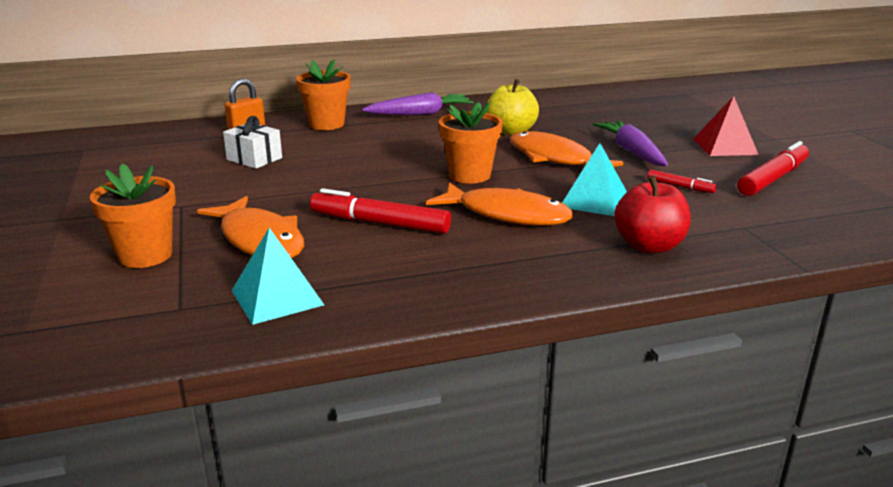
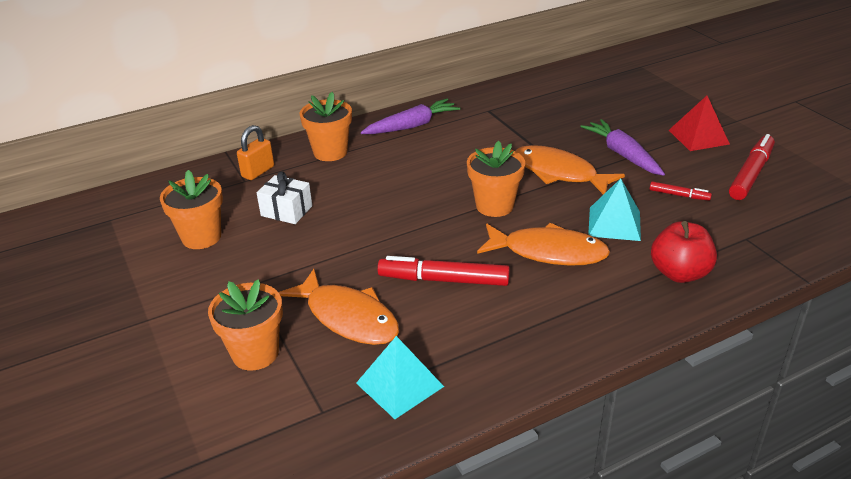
camera: 10 degrees left, 10 degrees up
yellow apple [486,79,539,136] -> none
none -> orange flower pot [160,170,223,249]

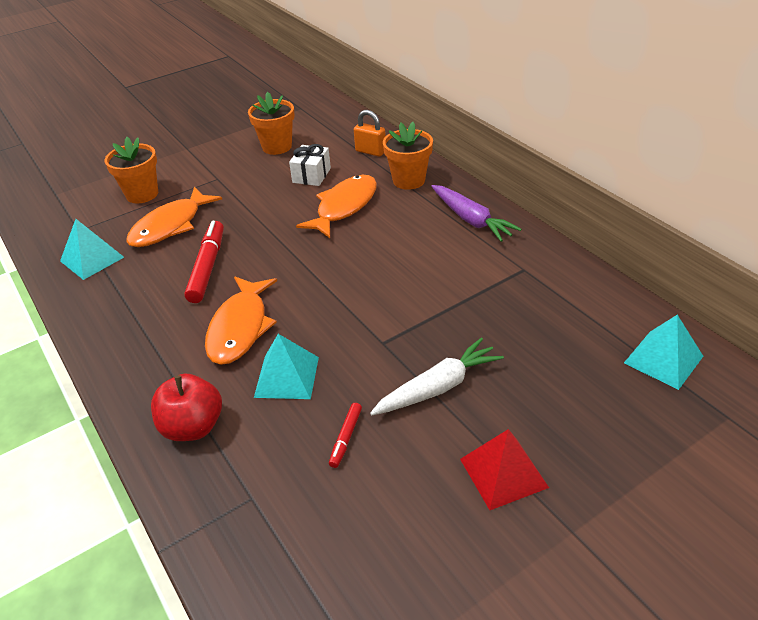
camera: 85 degrees right, 5 degrees up
orange flower pot [467,141,525,217] -> none
orange fish [516,145,625,195] -> orange fish moved to [296,175,377,238]
purple carrot [580,119,665,176] -> white carrot [370,338,504,415]
red marker [729,134,775,200] -> none
none -> turquoise pyramid [624,315,703,390]

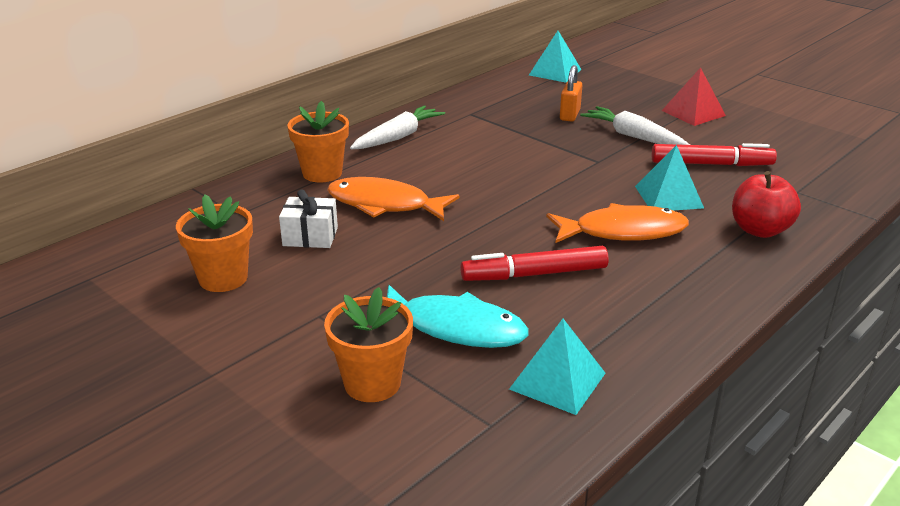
camera: 105 degrees left, 10 degrees down
orange fish [126,187,222,247] -> turquoise fish [387,285,529,348]
red marker [329,403,362,468] -> red marker [652,143,777,166], size x1.95
orange padlock [354,110,386,157] -> orange padlock moved to [560,65,582,122]
purple carrot [431,185,522,242] -> white carrot [350,105,445,149]

